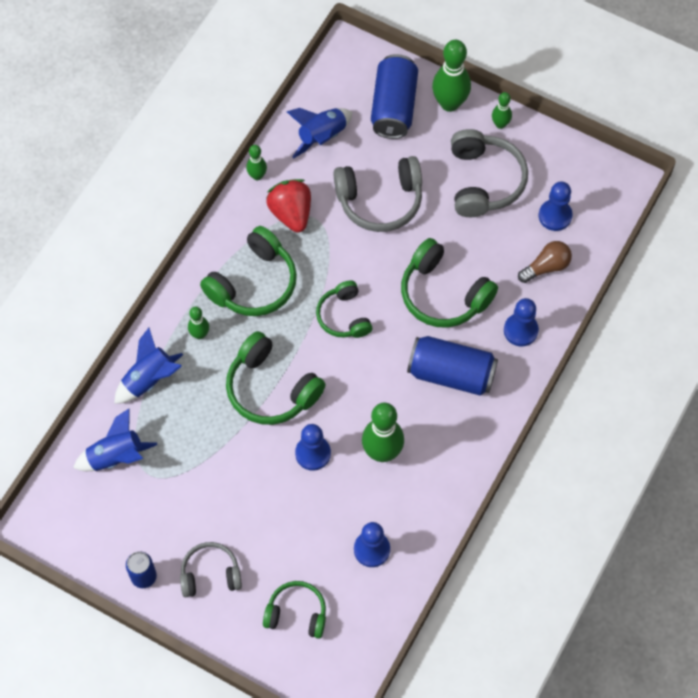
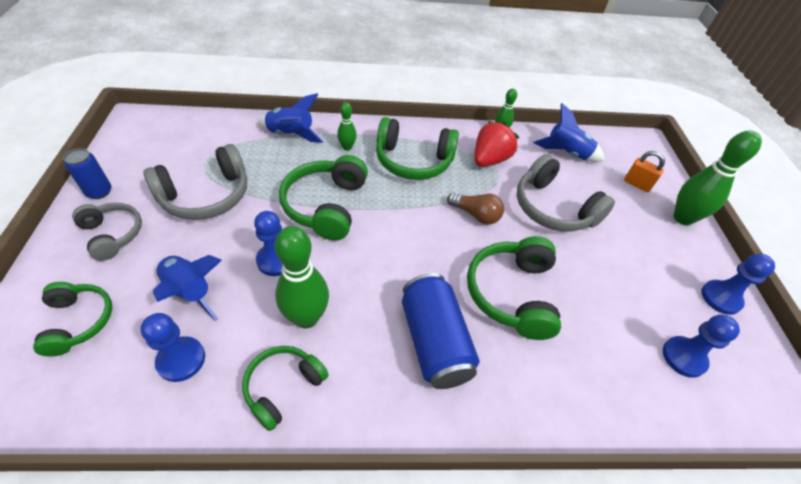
camera: 55 degrees right, 15 degrees down
blue rocket [73,408,157,471] -> blue rocket moved to [153,255,222,321]
green headphones [316,280,372,338] -> green headphones moved to [242,346,328,431]
blue can [371,54,418,139] -> orange padlock [624,151,665,192]
grey headphones [451,129,528,217] -> grey headphones moved to [143,144,247,220]
green bowling pin [492,92,512,129] -> none
blue pawn [504,298,539,346] -> blue pawn moved to [701,254,775,315]
brown light bulb [518,241,572,283] -> brown light bulb moved to [447,193,504,224]

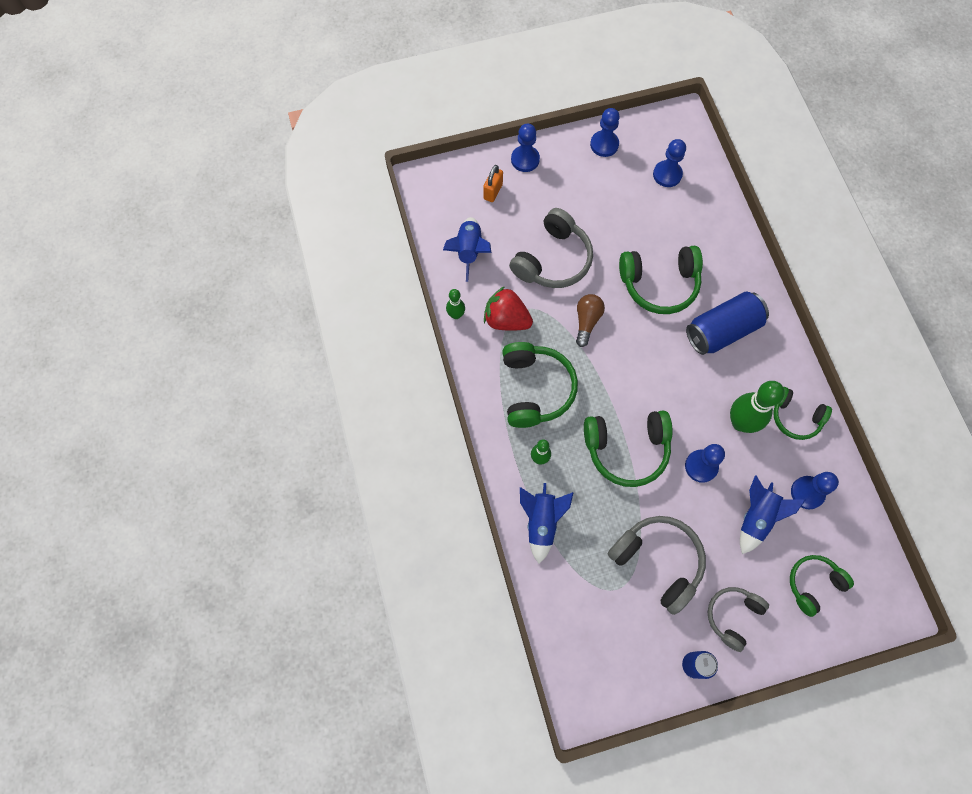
camera: 100 degrees left, 20 degrees up
green bowling pin [674,130,762,226] -> blue pawn [511,123,540,172]

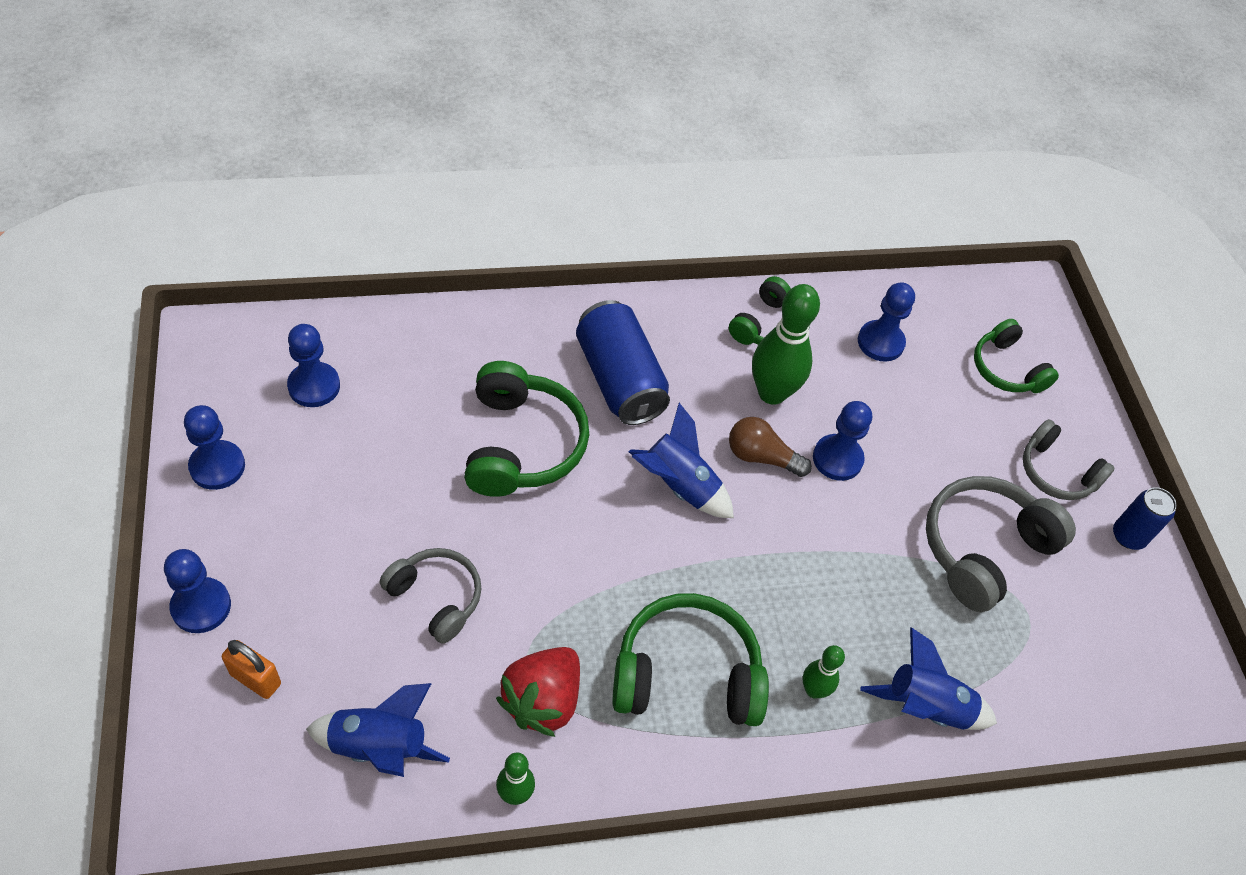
camera: 90 degrees left, 15 degrees down
grey headphones [509,208,593,288] -> grey headphones [380,548,481,644], size x0.63
brown light bulb [576,294,605,347] -> brown light bulb moved to [729,417,812,477]
green headphones [584,410,673,487] -> none
blue rocket [740,475,805,554] -> blue rocket moved to [629,403,734,518]

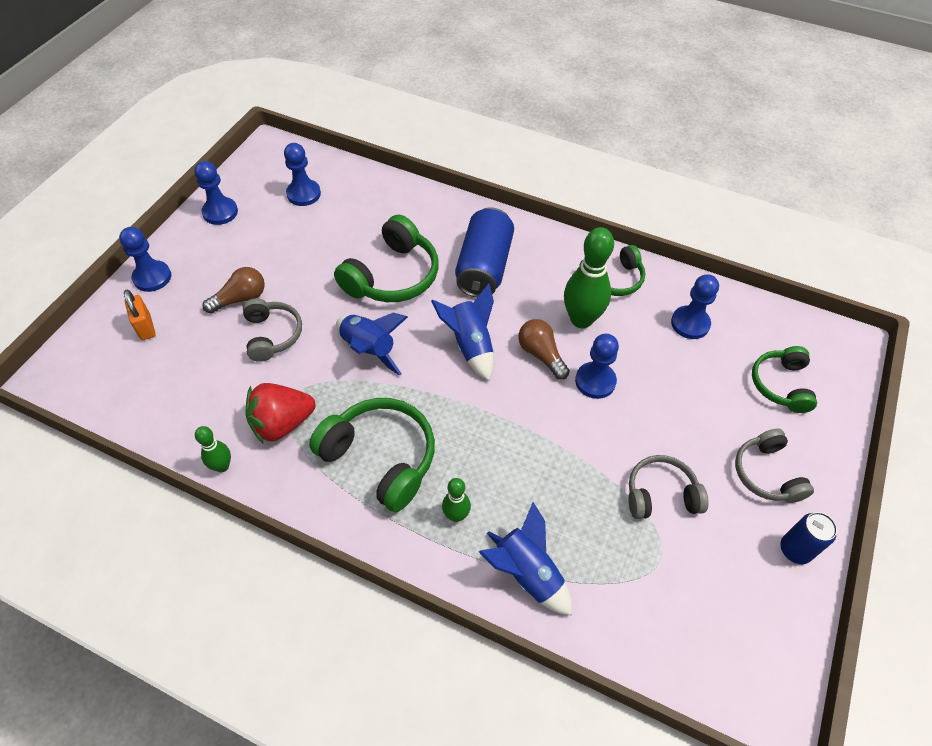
camera: 40 degrees right, 0 degrees up
blue rocket [306,683,450,777] -> blue rocket moved to [336,313,408,376]
grey headphones [926,476,1076,612] -> grey headphones [628,455,709,519], size x0.63
none -> brown light bulb [202,267,265,314]

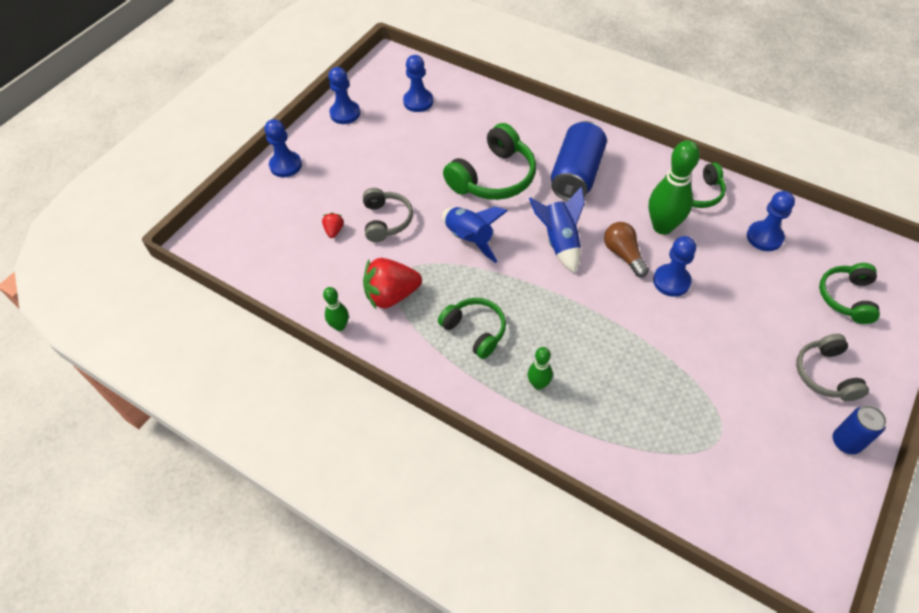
camera: 10 degrees right, 0 degrees up
orange padlock [124,290,156,340] -> none
brown light bulb [202,267,265,314] -> none
green headphones [309,398,435,512] -> green headphones [438,298,506,359], size x0.63
blue rocket [479,502,572,616] -> none
grey headphones [628,455,709,519] -> none
none -> red strawberry [322,213,344,238]

